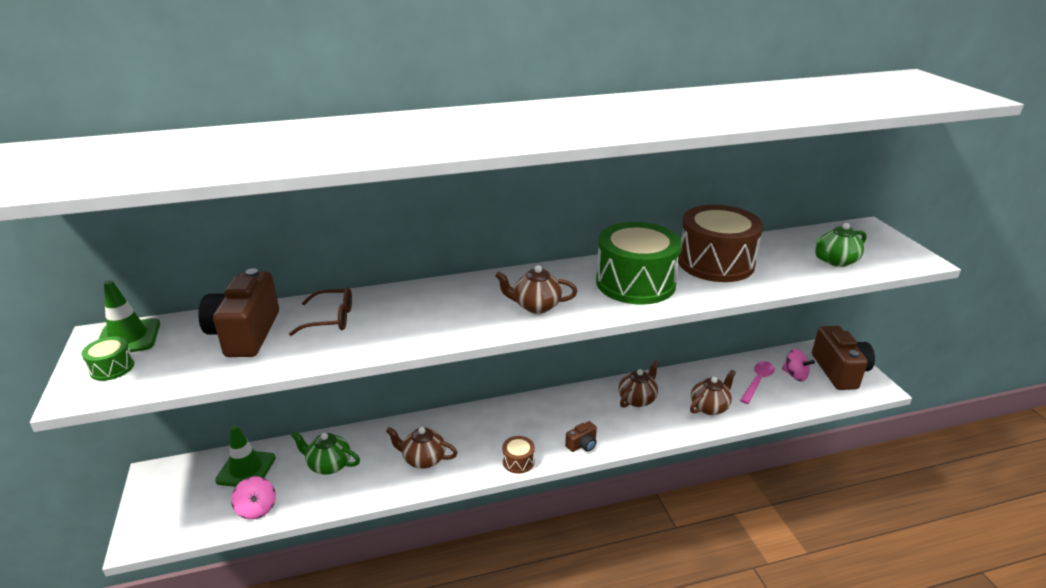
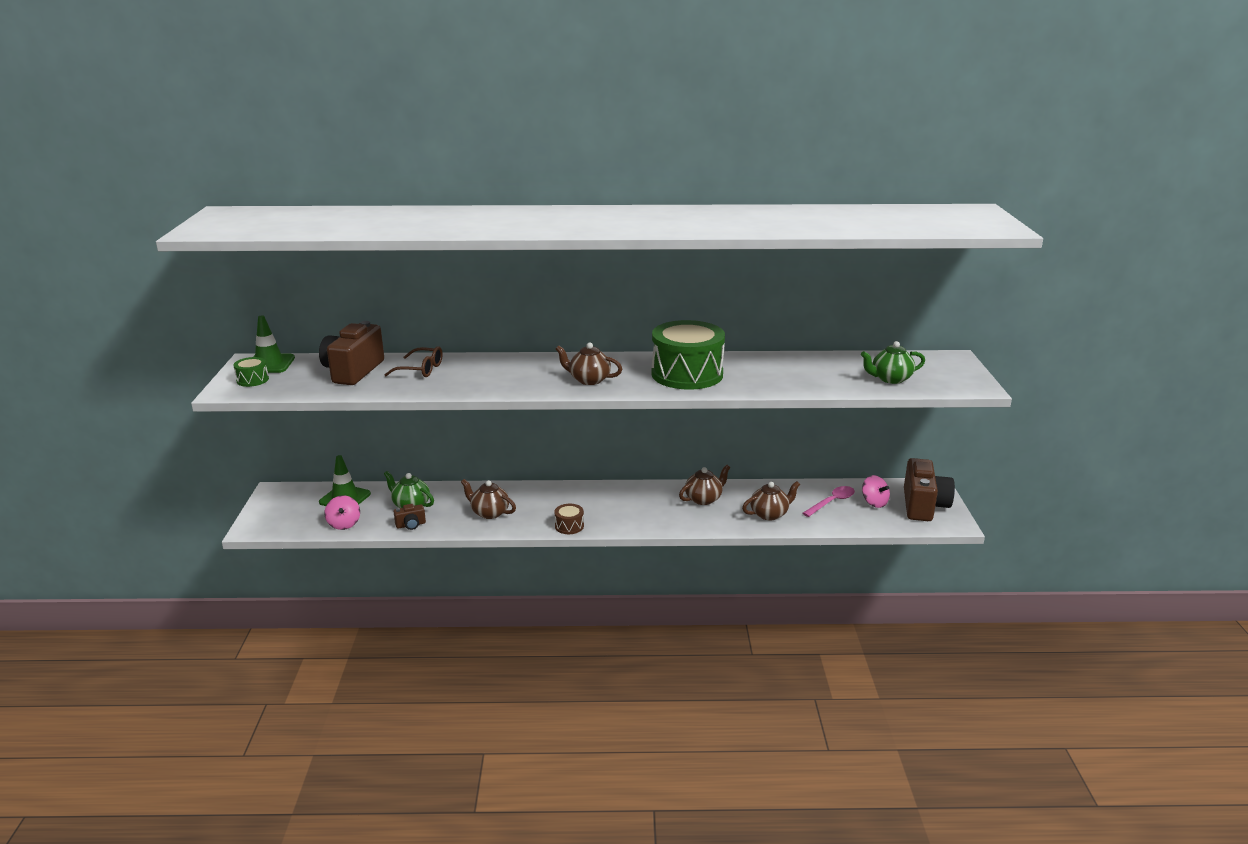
camera: 15 degrees right, 5 degrees down
brown camera [565,421,597,452] -> brown camera moved to [394,504,426,530]
brown drum [678,205,763,282] -> none

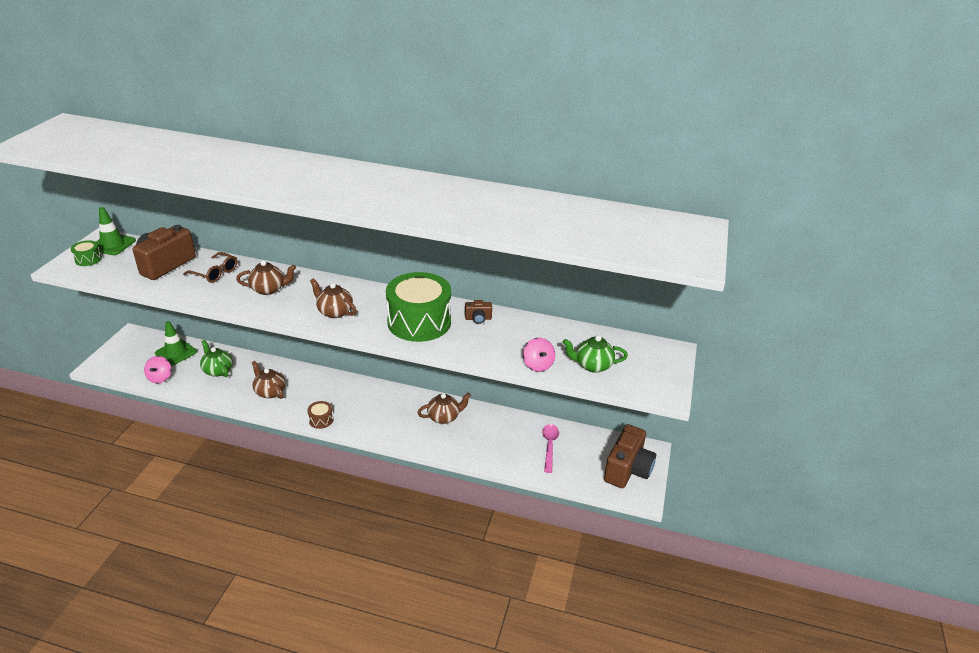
camera: 15 degrees right, 10 degrees up
brown camera [394,504,426,530] -> brown camera moved to [465,300,492,324]
brown teapot [742,481,800,520] -> brown teapot moved to [236,260,296,295]
pink spoon [803,486,855,517] -> pink spoon turned 60 degrees counterclockwise [542,424,559,473]
pink spinning top [862,475,890,508] -> pink spinning top moved to [523,338,555,372]

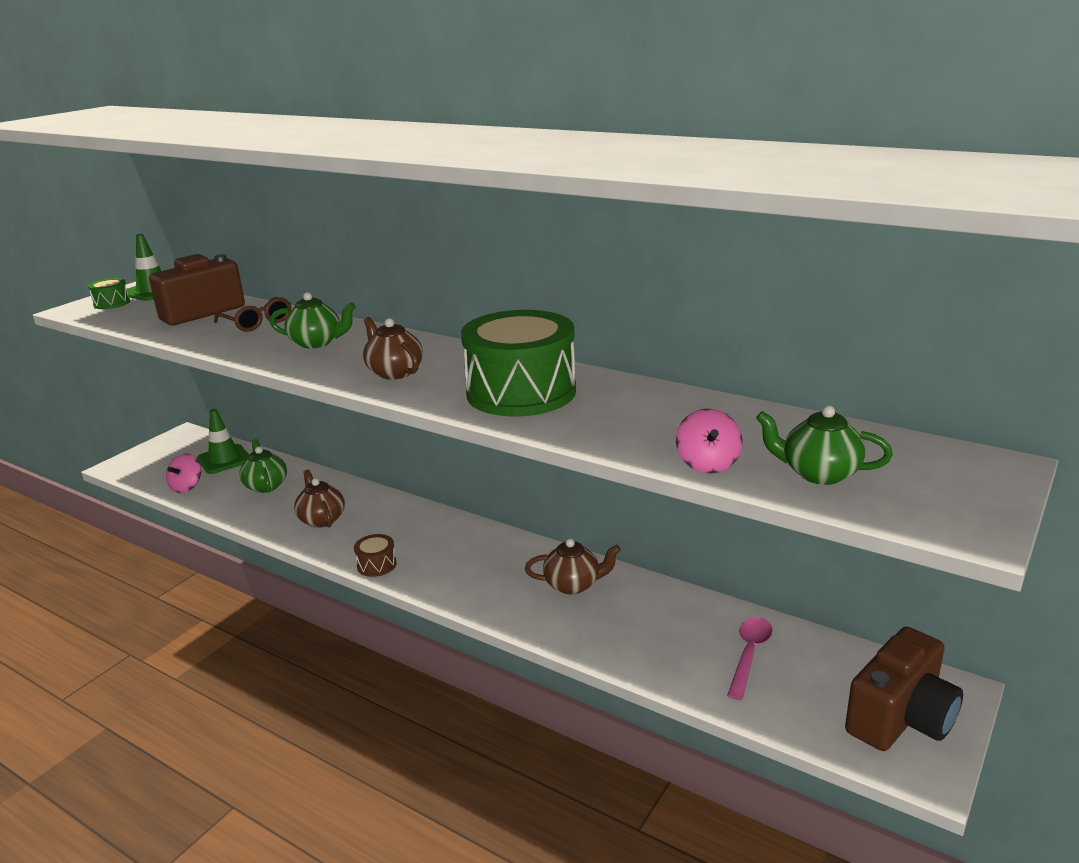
camera: 20 degrees right, 10 degrees down
brown teapot [236,260,296,295] -> green teapot [270,292,356,348]
brown camera [465,300,492,324] -> none

